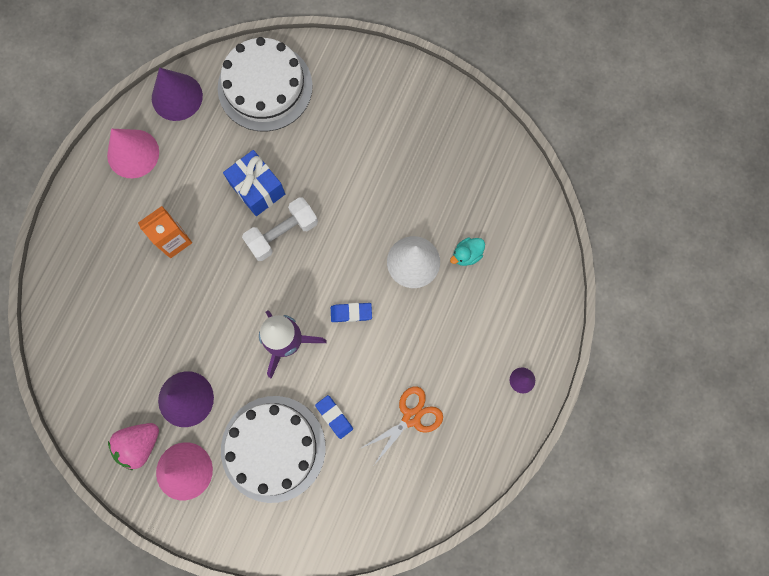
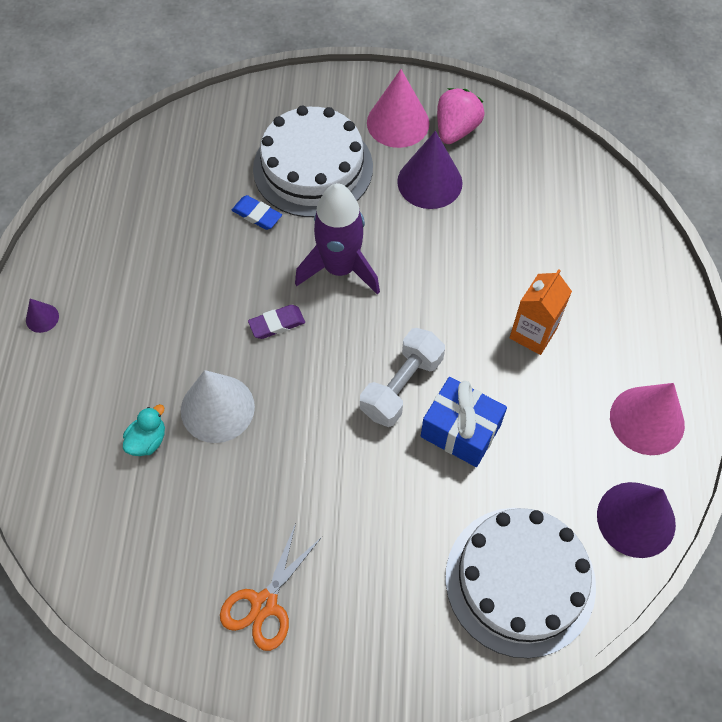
camera: 160 degrees right, 15 degrees down
blue eraser [331,303,372,322] -> purple eraser [248,305,305,339]
orange scissors [360,386,443,465] -> orange scissors moved to [220,523,322,651]

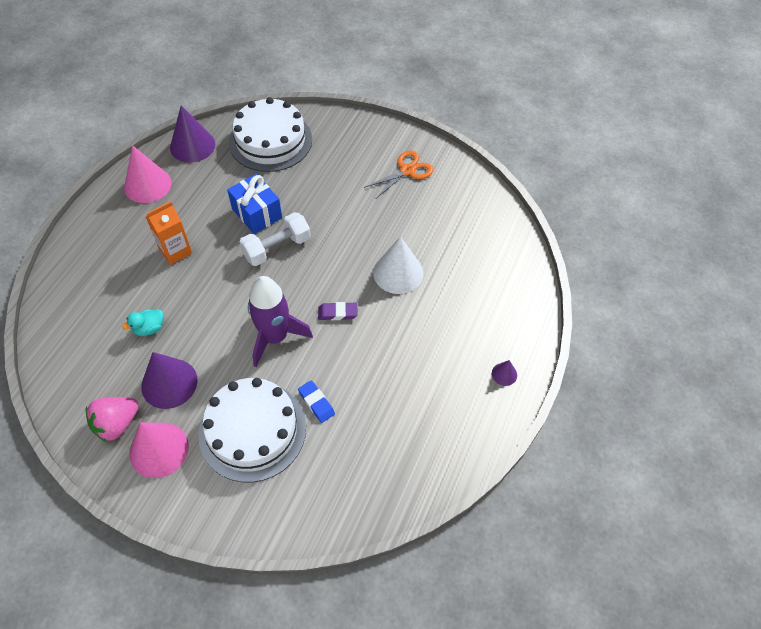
camera: 160 degrees left, 5 degrees down
turquoise duck [123,404,165,456] -> turquoise duck moved to [122,309,163,336]

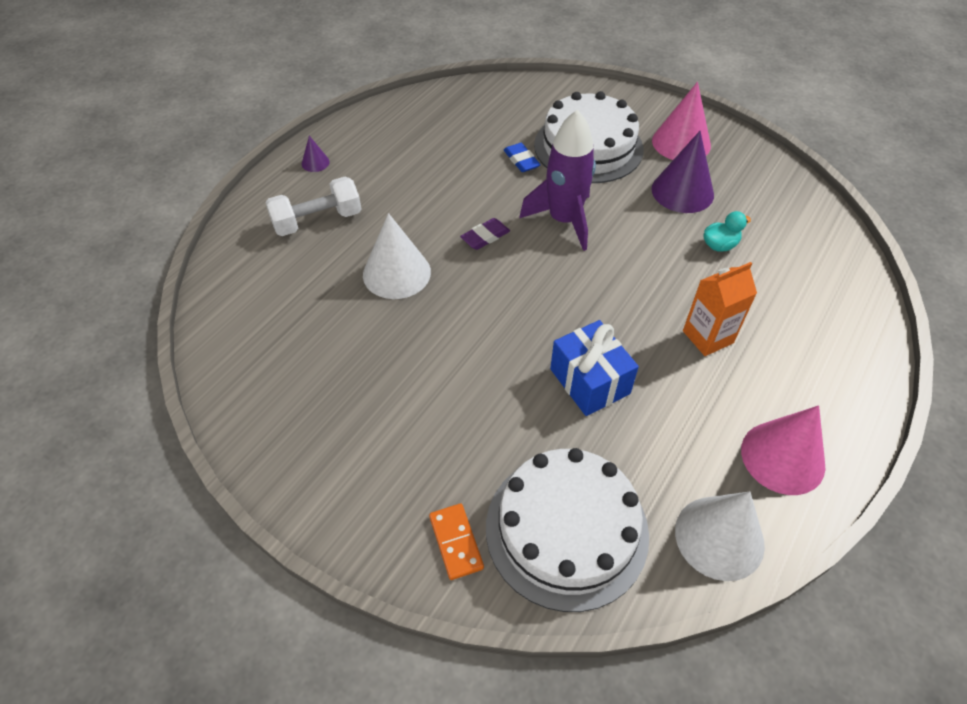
camera: 170 degrees left, 5 degrees down
pink strawberry [86,397,139,442] -> none
purple cone [170,105,215,163] -> white cone [675,492,765,581]
white dumbbell [239,212,311,266] -> white dumbbell moved to [265,177,362,236]
purple eraser [318,302,358,320] -> purple eraser turned 45 degrees counterclockwise [460,218,510,250]
orange scissors [364,151,434,198] -> none
none -> orange domino [429,503,484,580]

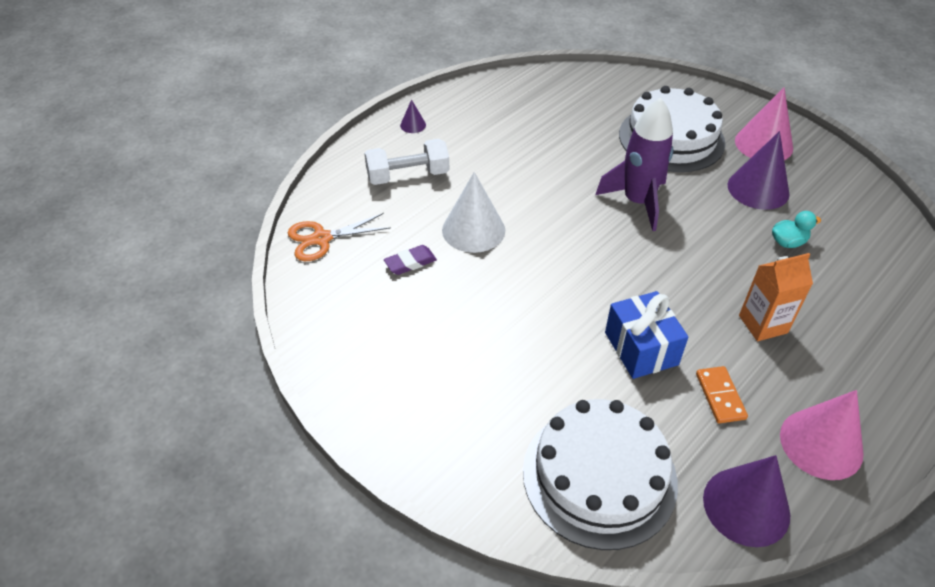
camera: 10 degrees right, 5 degrees down
orange domino [429,503,484,580] -> orange domino moved to [696,366,748,424]
purple eraser [460,218,510,250] -> purple eraser moved to [384,245,437,275]
blue eraser [504,143,541,172] -> none
white cone [675,492,765,581] -> purple cone [703,455,790,547]
none -> orange scissors [288,213,391,261]

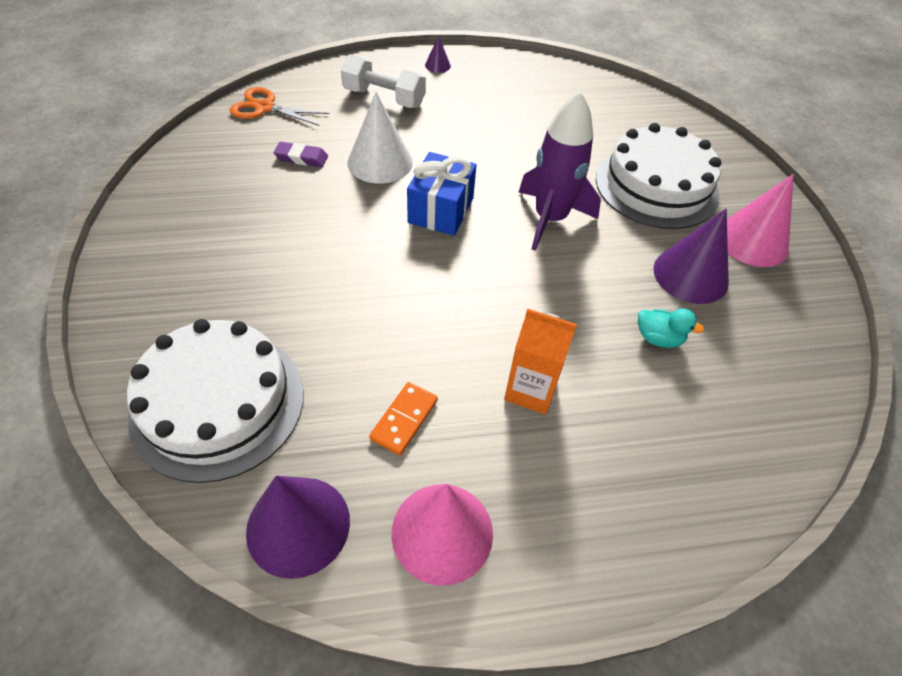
camera: 35 degrees right, 5 degrees up
blue gift [605,291,688,379] -> blue gift moved to [407,152,476,236]

